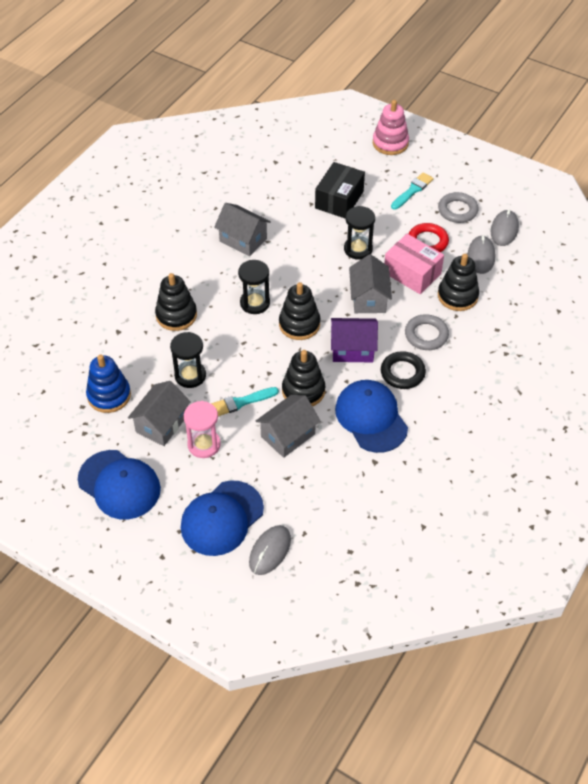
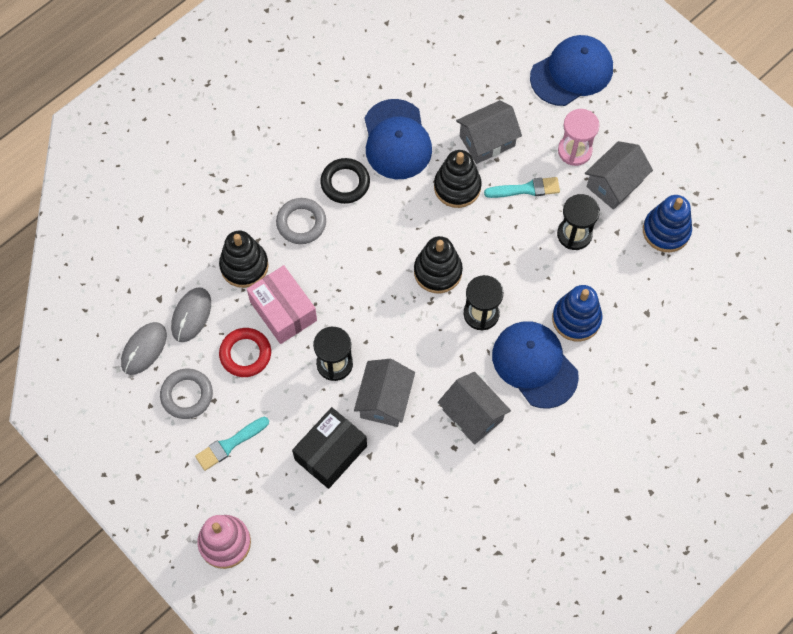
camera: 165 degrees left, 15 degrees up
blue cap [78,450,161,519] -> blue cap moved to [492,321,579,409]
black stacking toy [155,273,197,331] -> blue stacking toy [552,285,602,341]
grey mouse [249,525,291,575] -> none
purple house [331,318,378,362] -> none
grey house [349,254,392,313] -> grey house moved to [354,359,415,427]

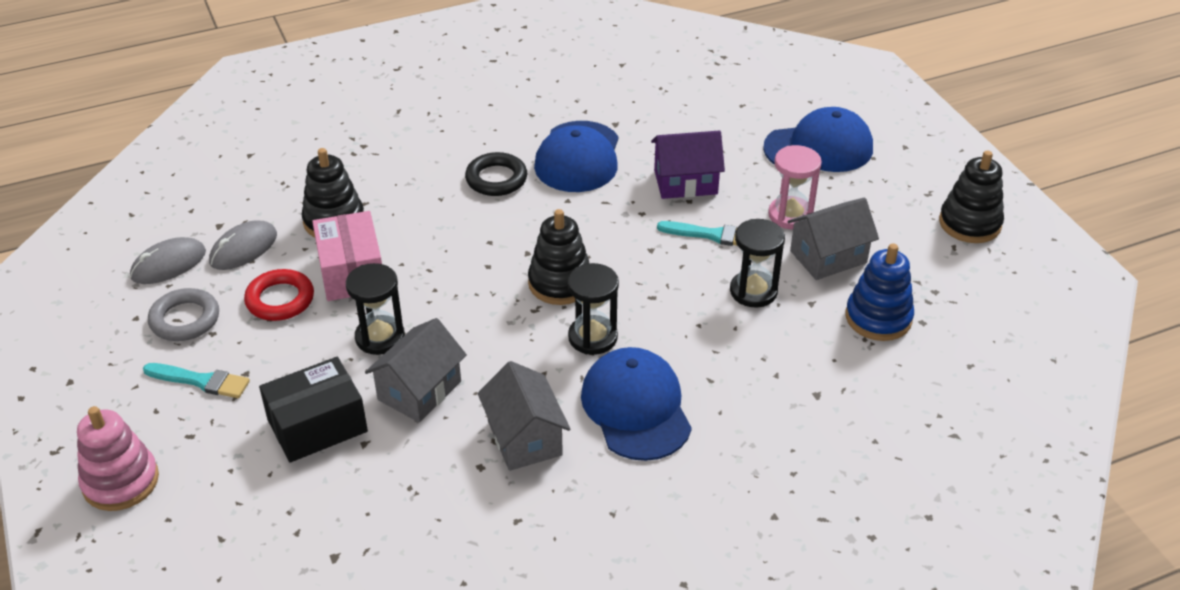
camera: 20 degrees right, 25 degrees down
turquoise brush [195,417,269,471] -> turquoise brush turned 150 degrees counterclockwise [143,363,250,398]
grey ring [276,198,326,244] -> none
black stacking toy [434,150,481,208] -> black stacking toy moved to [939,150,1004,243]
grey house [456,100,522,164] -> purple house [651,131,725,199]
blue stacking toy [552,285,602,341] -> none

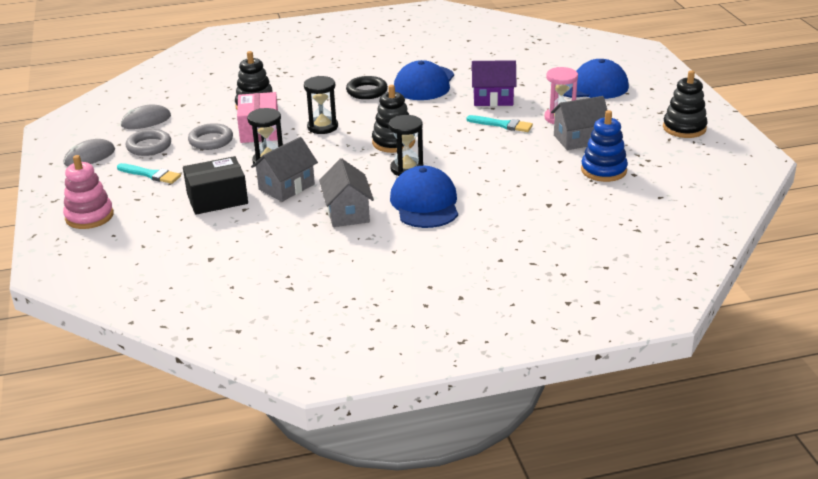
camera: 10 degrees right, 10 degrees down
grey mouse [209,221,277,270] -> grey mouse moved to [64,139,115,166]
red ring [244,269,314,321] -> grey ring [188,123,233,150]
black hourglass [730,219,785,308] -> black hourglass moved to [304,76,338,134]

